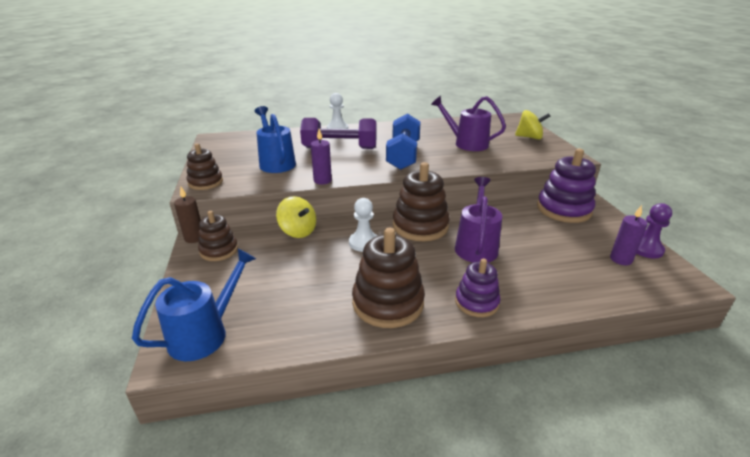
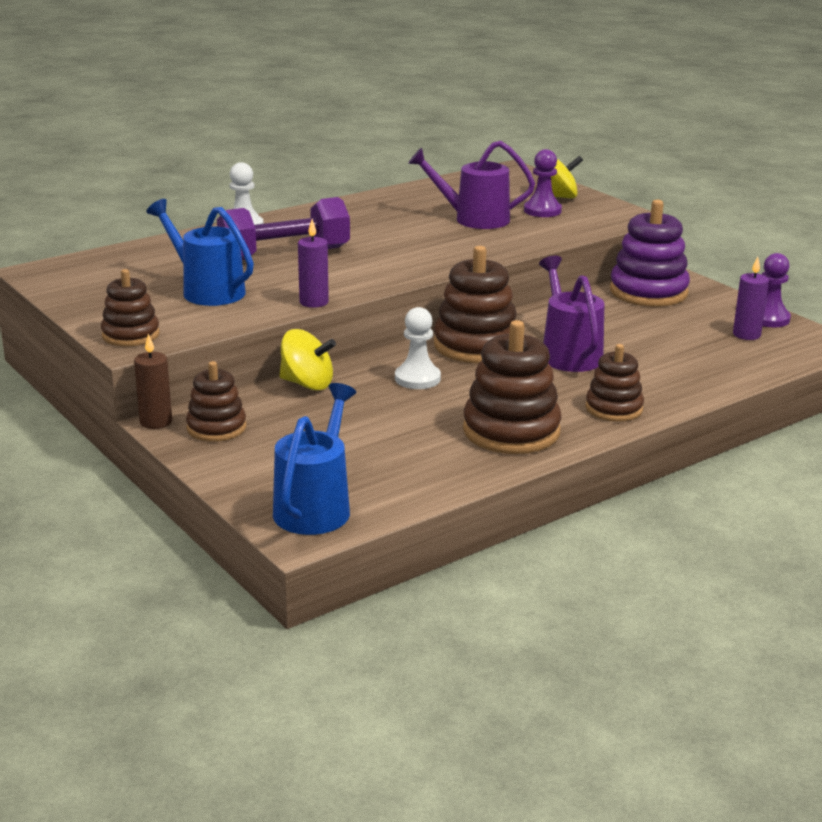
camera: 25 degrees left, 5 degrees down
blue dumbbell [386,113,421,170] -> none
purple stacking toy [455,259,501,317] -> brown stacking toy [586,344,644,422]
none -> purple pawn [524,149,562,217]

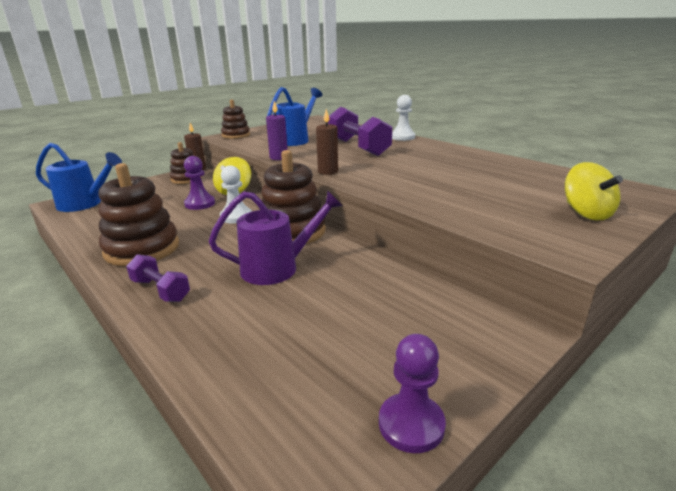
camera: 85 degrees right, 0 degrees up
purple watering can [408,141,535,229] -> none
purple pawn [524,149,562,217] -> purple pawn moved to [184,156,215,210]
brown stacking toy [586,344,644,422] -> purple dumbbell [126,254,190,302]
purple stacking toy [610,200,690,307] -> none
purple candle [733,257,769,340] -> none
none -> brown candle [316,109,338,175]

